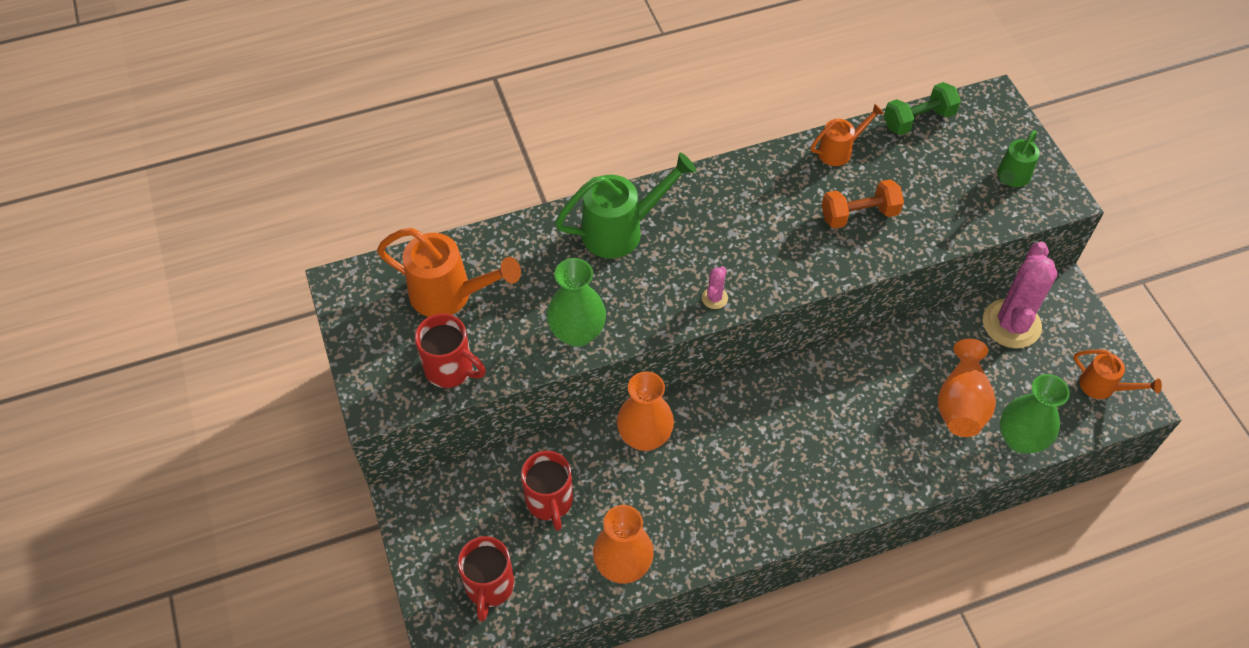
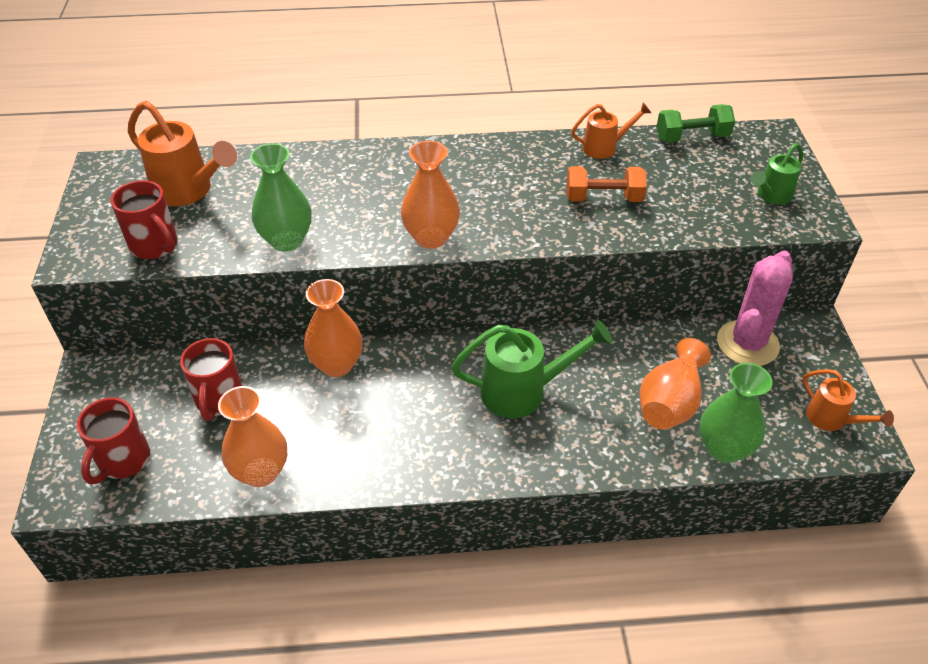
camera: 15 degrees right, 10 degrees down
green watering can [555,153,696,259] -> green watering can moved to [451,320,613,418]
pink cactus [702,266,728,309] -> orange vase [401,141,460,249]

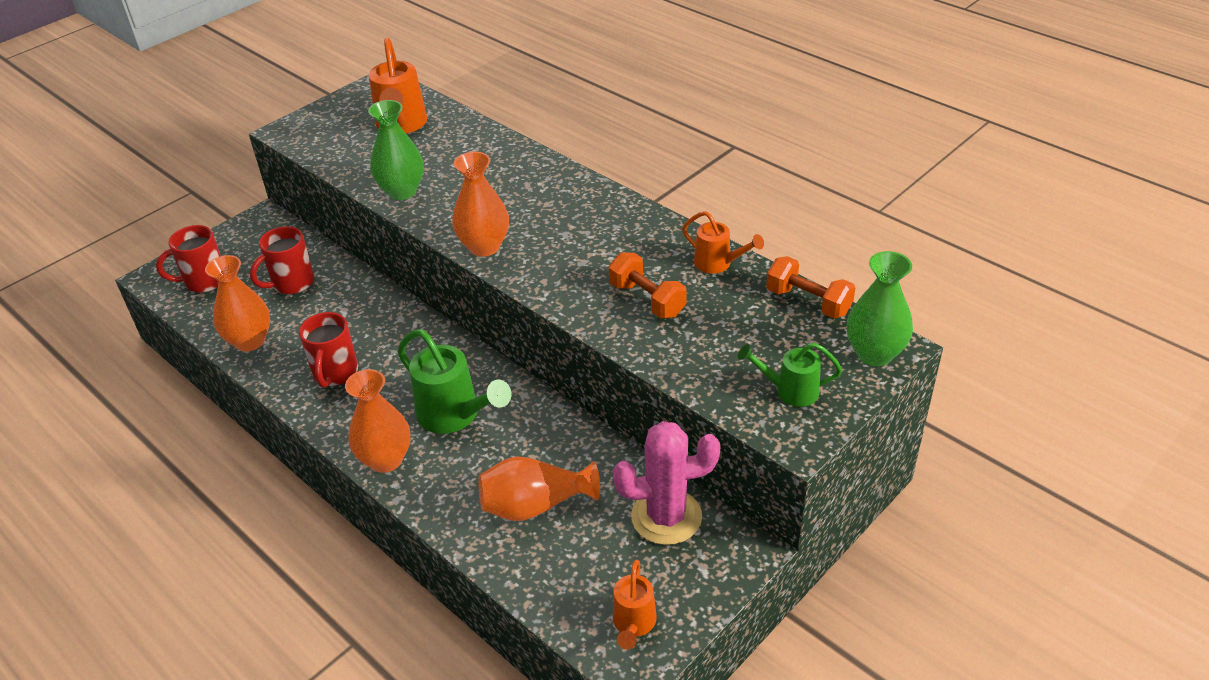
camera: 50 degrees right, 5 degrees down
red mug [111,180,178,259] -> red mug moved to [299,312,358,388]
orange vase [304,279,363,377] -> orange vase moved to [345,369,410,473]
green dumbbell [657,104,735,143] -> orange dumbbell [766,256,855,319]
green vase [700,363,772,463] -> green vase moved to [847,251,913,366]

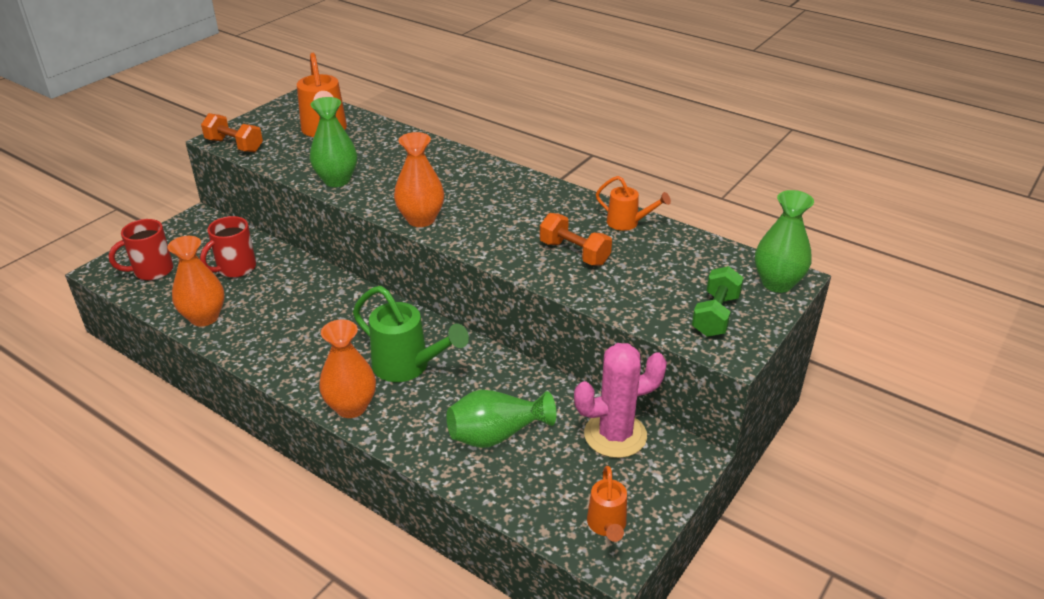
camera: 10 degrees left, 5 degrees down
red mug [299,312,358,388] -> none
orange vase [478,456,600,521] -> green vase [447,390,556,448]
green watering can [738,343,842,407] -> green dumbbell [692,266,744,337]
orange dumbbell [766,256,855,319] -> orange dumbbell moved to [201,113,263,152]

